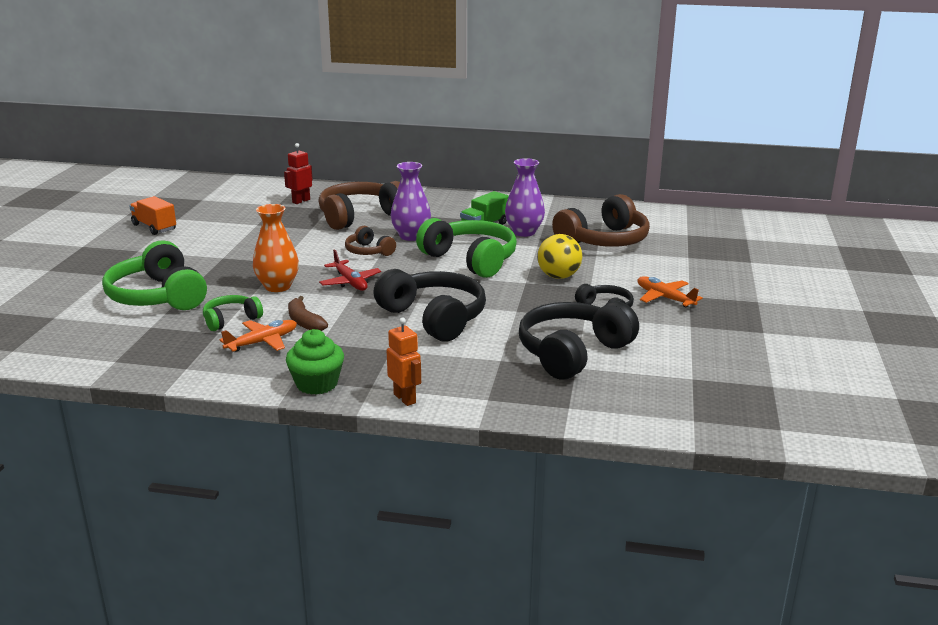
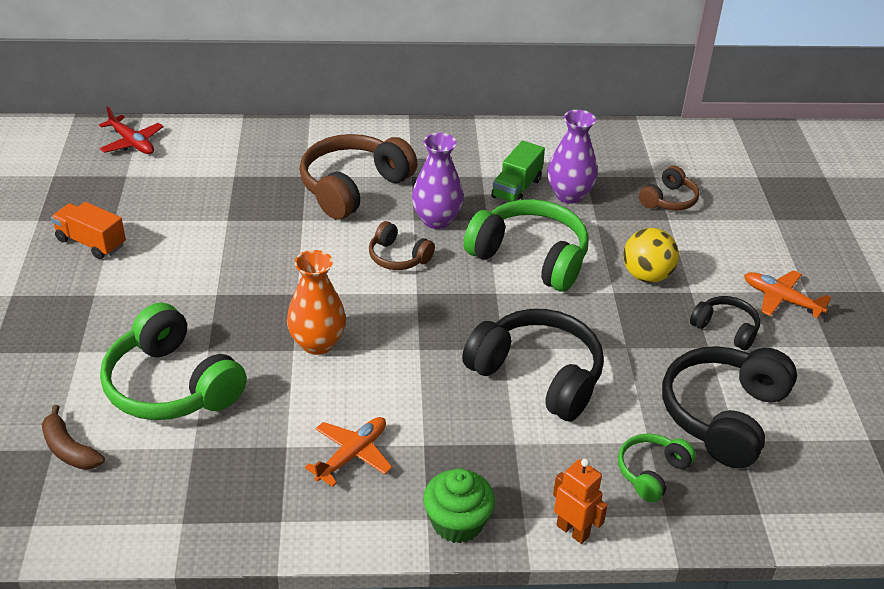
camera: 15 degrees left, 15 degrees up
green headphones [203,295,263,331] -> green headphones moved to [618,433,696,502]
red robot [284,143,313,204] -> none
brown banana [288,296,328,331] -> brown banana moved to [42,405,105,470]
red plane [319,249,381,291] -> red plane moved to [99,106,163,154]
brown headphones [552,194,650,247] -> brown headphones [639,166,699,211], size x0.52

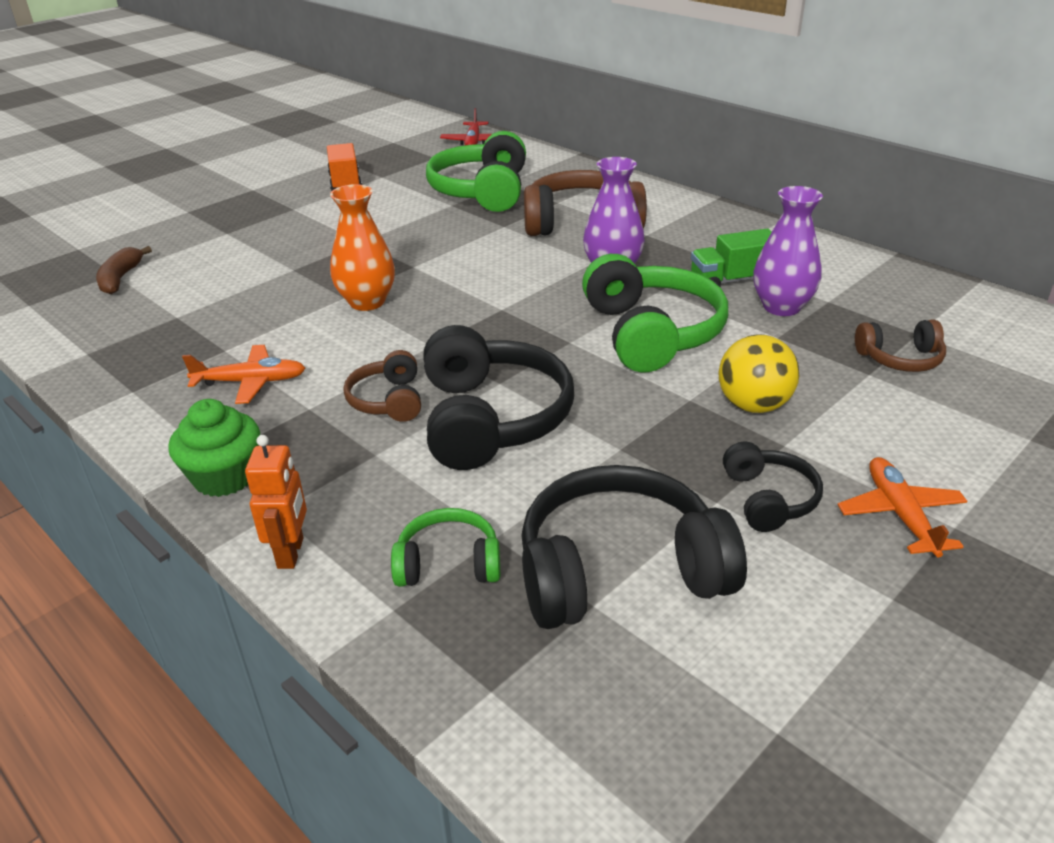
camera: 50 degrees right, 5 degrees down
green headphones [100,303,247,420] -> green headphones moved to [426,131,526,212]
brown headphones [369,221,435,270] -> brown headphones moved to [344,350,421,422]

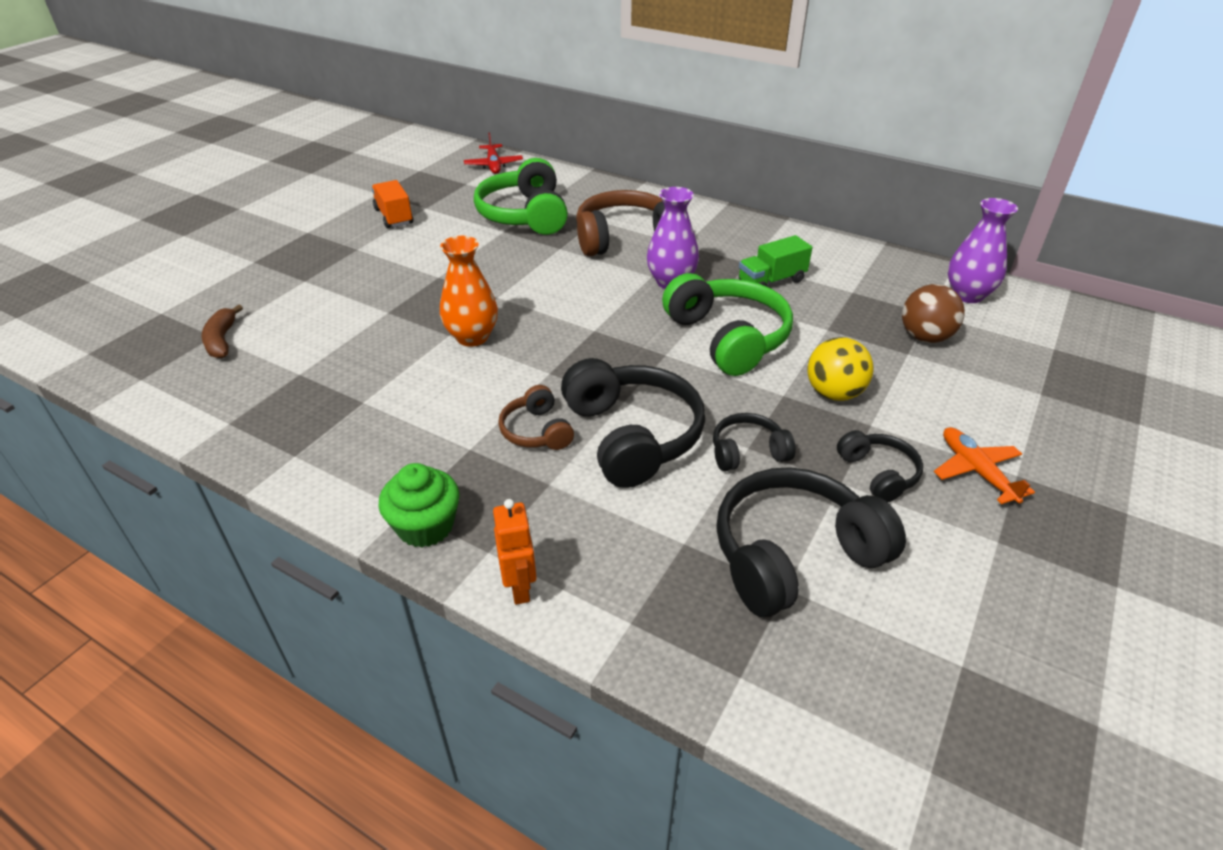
camera: 15 degrees left, 5 degrees up
orange plane [182,345,305,404] -> none
green headphones [391,508,500,587] -> none
purple vase [753,186,823,316] -> purple vase moved to [948,198,1018,303]
brown headphones [855,320,946,372] -> brown ball [902,284,965,343]
none -> black headphones [713,413,796,471]

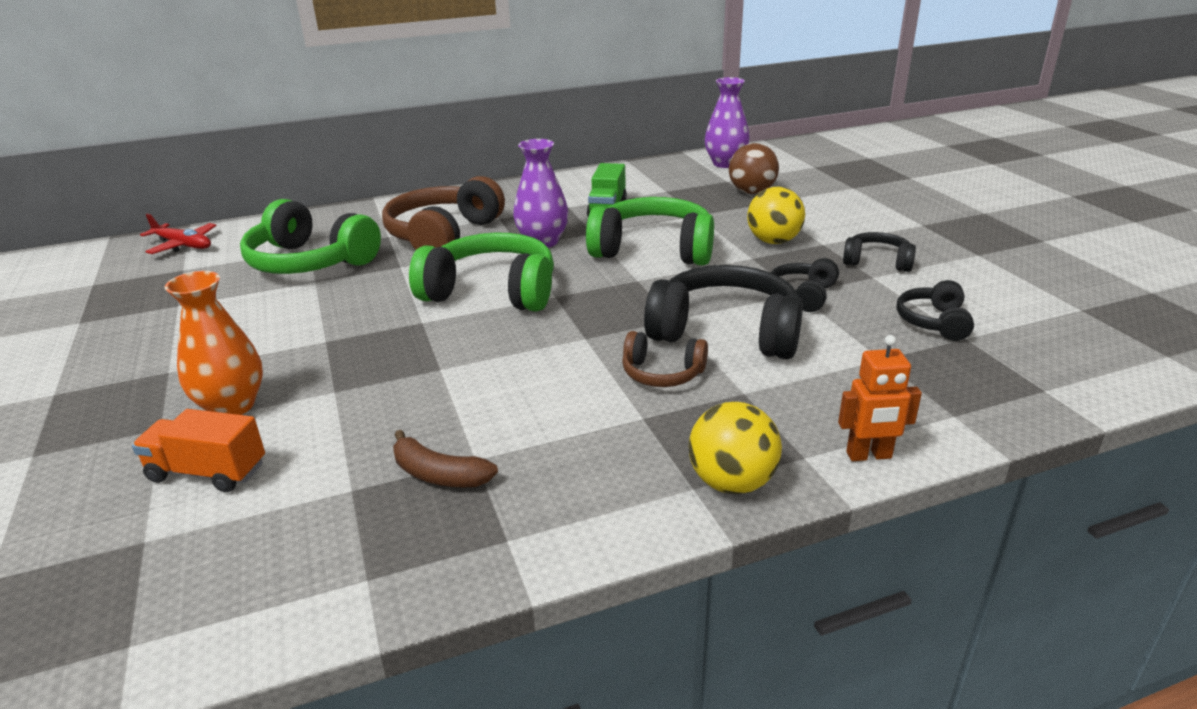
camera: 50 degrees left, 10 degrees down
brown banana [202,305,243,358] -> brown banana moved to [393,430,498,487]
orange truck [371,180,413,228] -> orange truck moved to [132,409,265,492]
green cupcake [379,463,459,547] -> yellow ball [689,402,782,494]
orange vase [440,236,498,347] -> orange vase moved to [165,271,263,415]
orange robot [493,499,537,605] -> orange robot turned 150 degrees clockwise [838,335,922,461]
black headphones [716,467,906,617] -> black headphones [897,280,974,341], size x0.52
orange plane [934,427,1035,504] -> none
none -> green headphones [409,233,554,312]

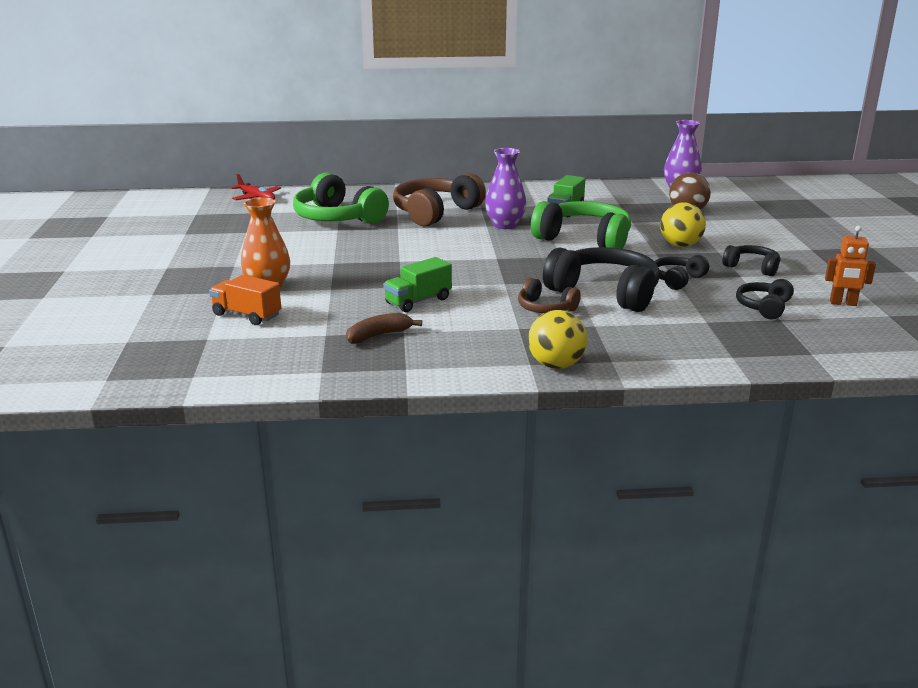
camera: 15 degrees right, 5 degrees down
brown banana [393,430,498,487] -> brown banana turned 105 degrees clockwise [346,313,422,344]
green headphones [409,233,554,312] -> none
orange robot [838,335,922,461] -> orange robot moved to [825,226,876,306]
none -> green truck [383,257,452,312]

